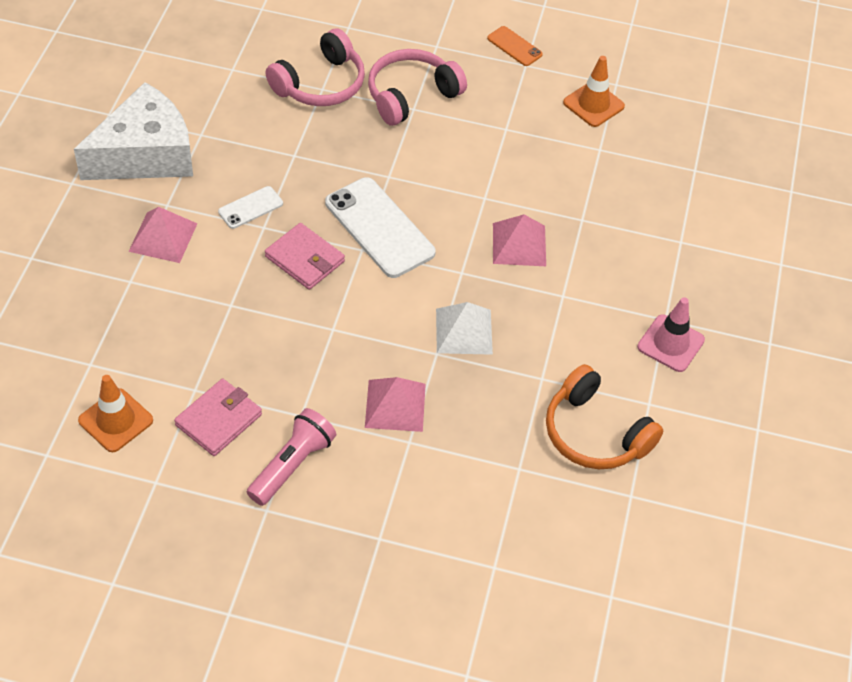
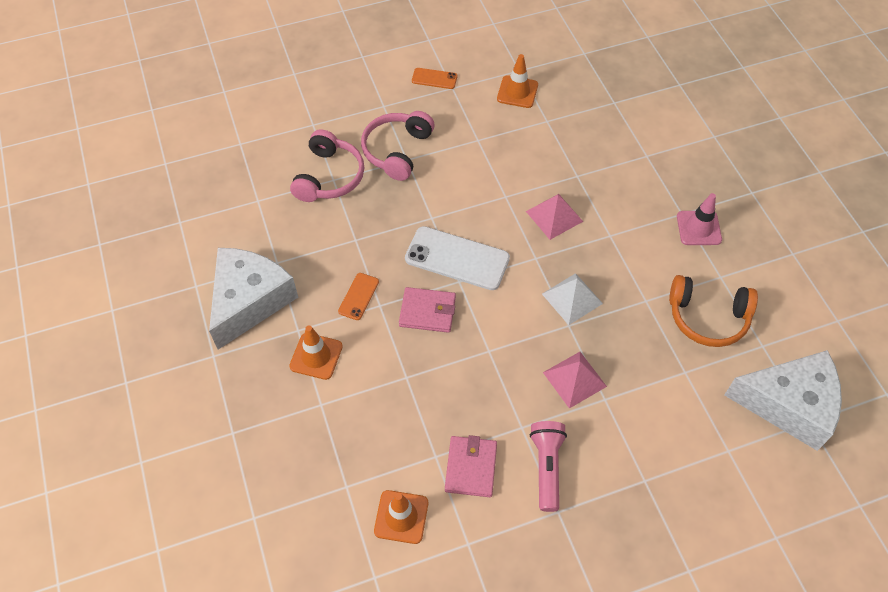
camera: 30 degrees left, 5 degrees up
pink pyramid [128,207,198,263] -> orange traffic cone [289,326,343,380]
white phone [218,186,283,229] -> orange phone [338,273,379,320]
none -> white cheese [724,350,842,451]

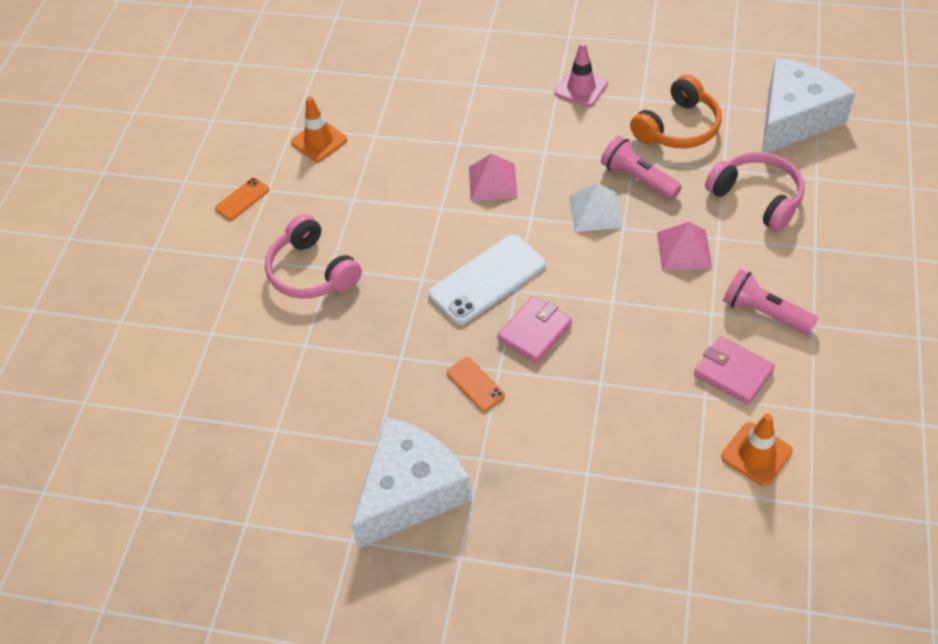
camera: 55 degrees left, 5 degrees down
white cheese [209,248,298,350] -> white cheese turned 75 degrees clockwise [351,417,472,548]
orange traffic cone [289,326,343,380] -> none
pink headphones [290,129,364,202] -> pink headphones moved to [705,152,805,231]
none -> pink flashlight [601,136,682,200]

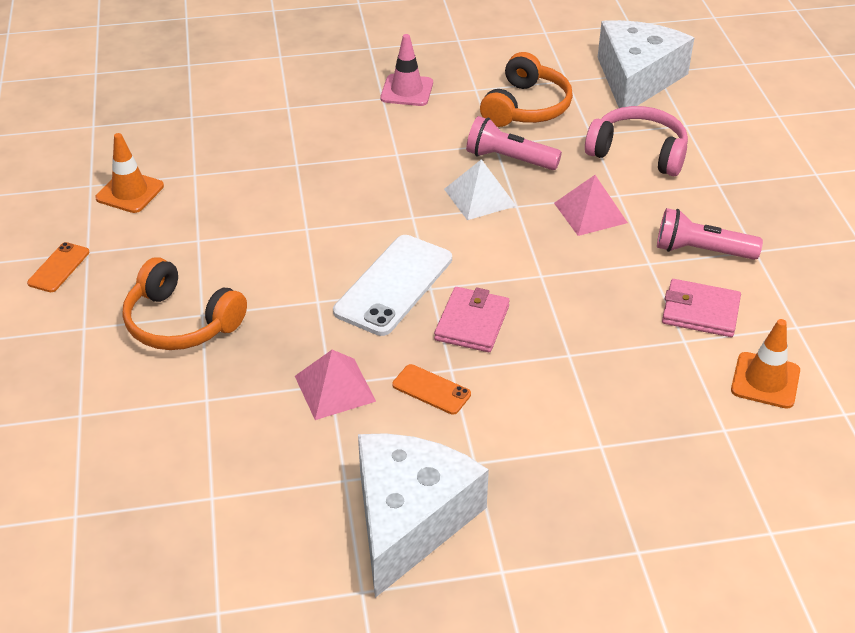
camera: 25 degrees left, 10 degrees down
pink headphones [265,214,362,299] -> orange headphones [122,257,247,350]
pink pyramid [469,154,518,201] -> pink pyramid moved to [295,350,376,420]

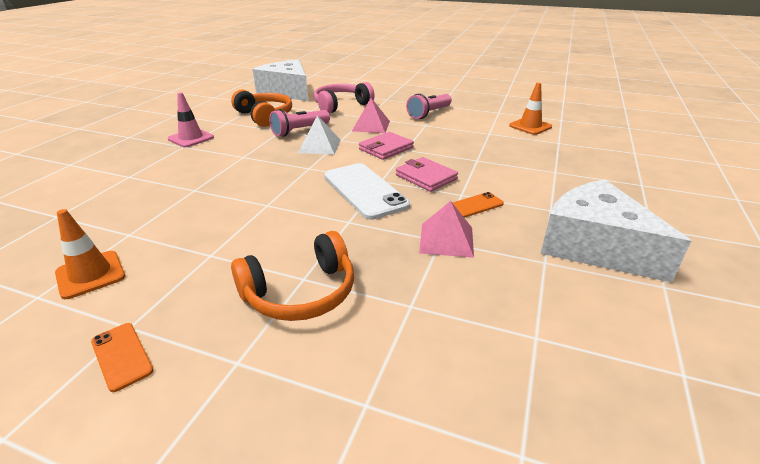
camera: 60 degrees left, 10 degrees down
pink wallet [662,279,741,337] -> pink wallet moved to [359,132,414,160]

